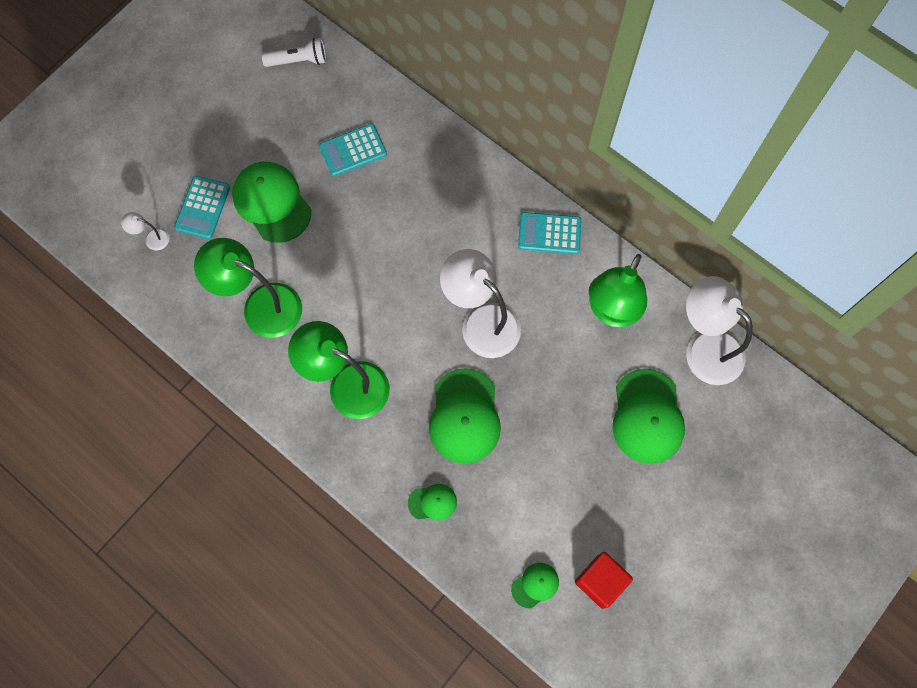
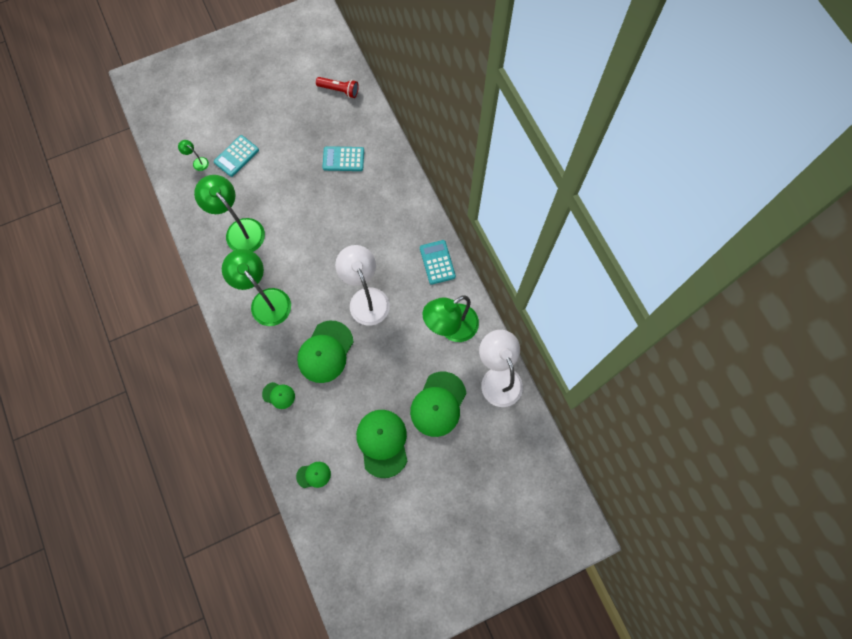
camera: 25 degrees right, 0 degrees up
white lamp [121,212,169,250] -> green lamp [178,140,209,171]
green cap [232,162,311,243] -> green cap moved to [356,410,407,478]
white flashlight [262,38,326,67] -> red flashlight [316,77,359,98]
turquoise calculator [518,212,582,254] -> turquoise calculator turned 45 degrees clockwise [420,240,456,285]
red cube [575,552,633,609] -> none

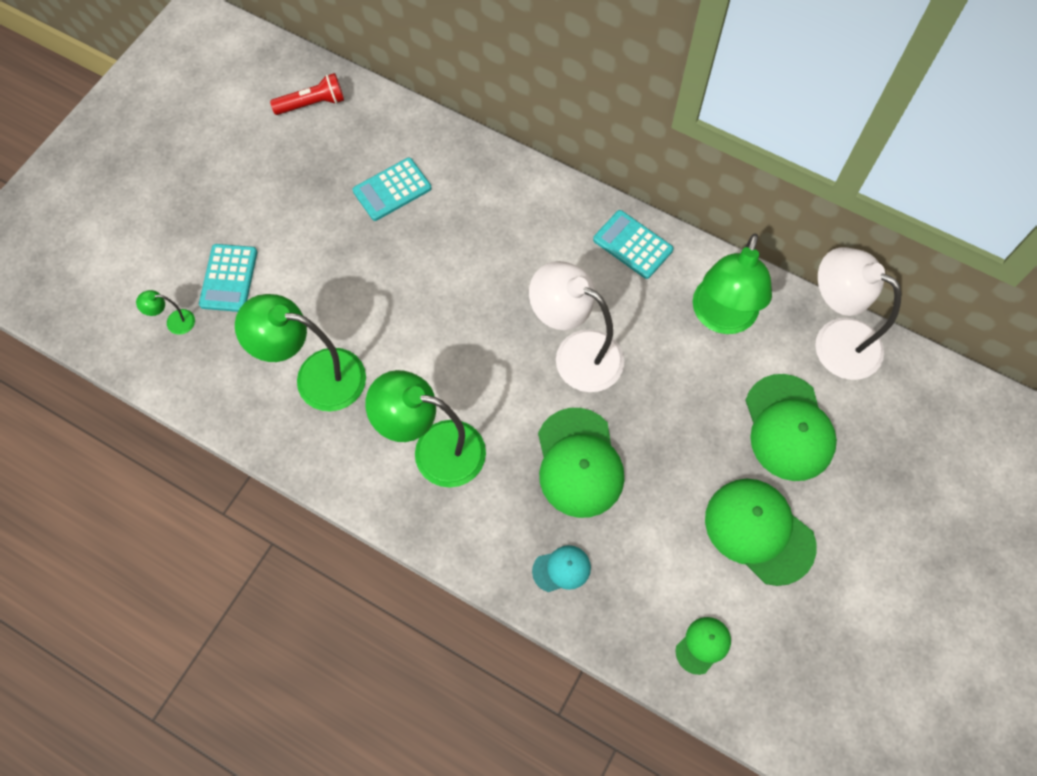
camera: 35 degrees left, 5 degrees down
green cap [262,382,295,409] -> turquoise cap [532,545,591,592]

